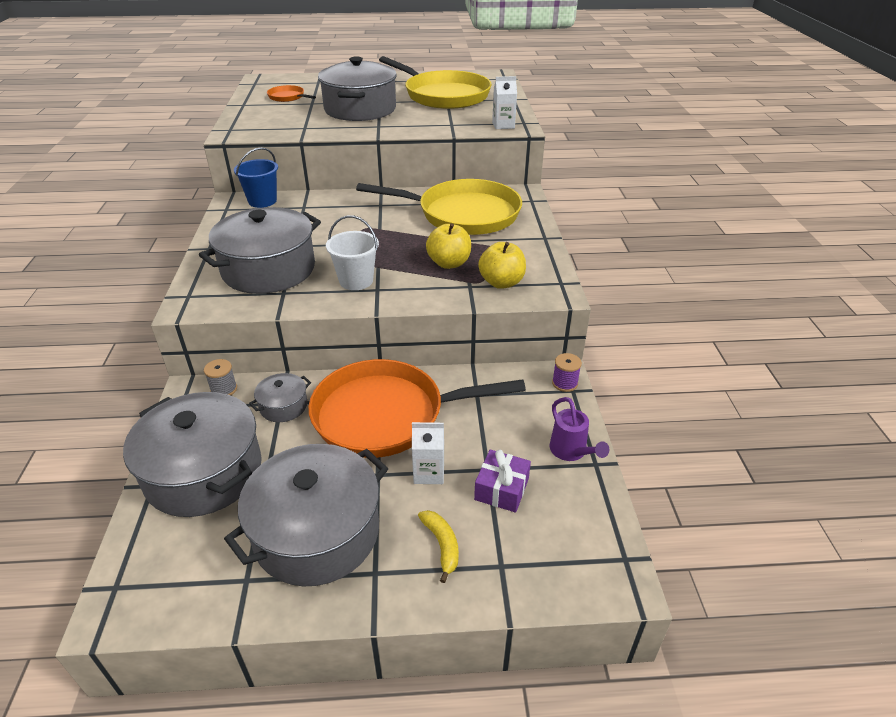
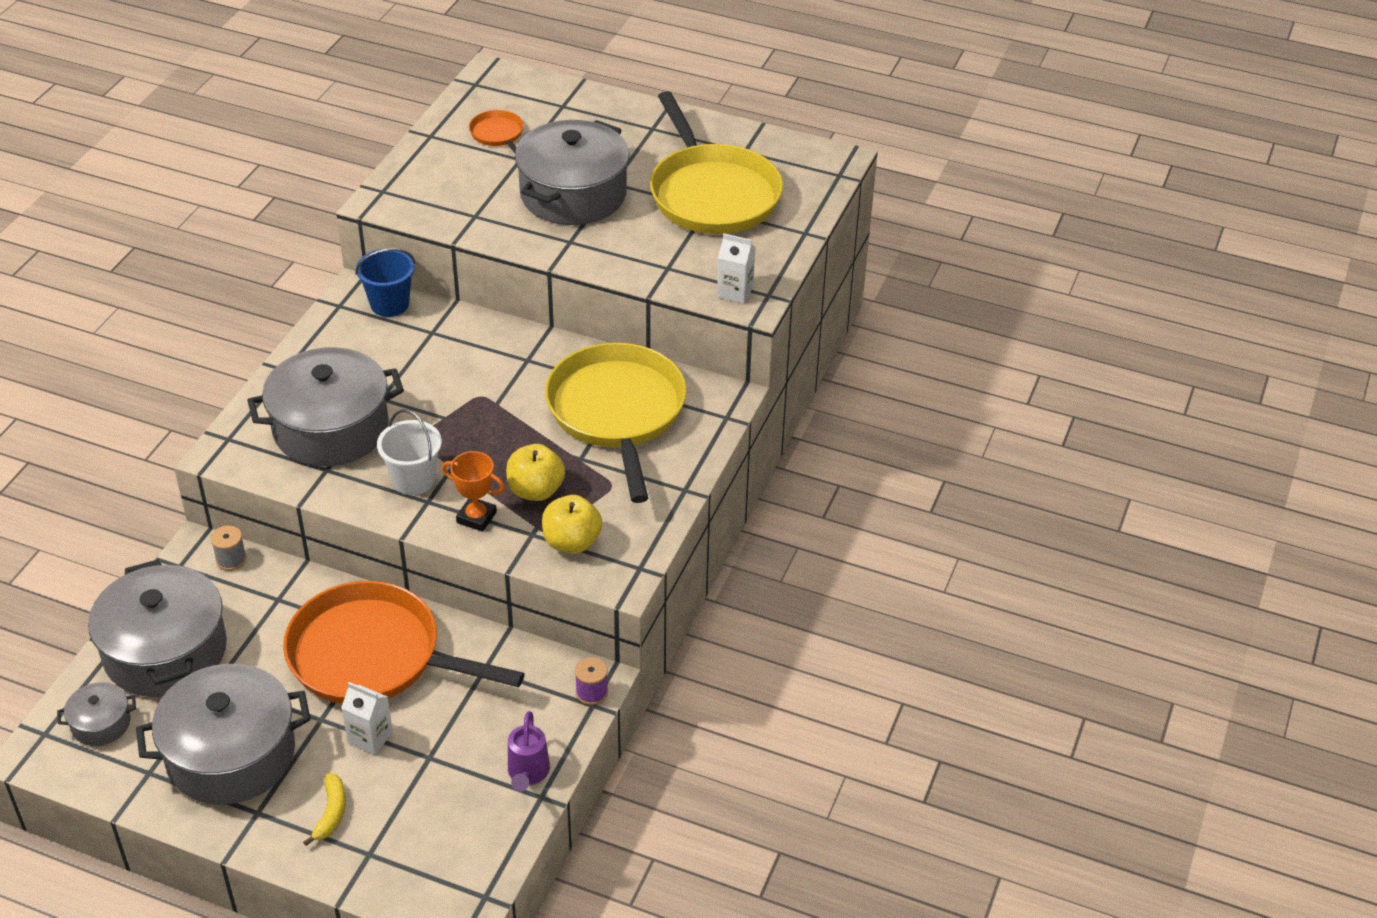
camera: 25 degrees right, 5 degrees up
grey pot [249,373,311,422] -> grey pot moved to [57,682,136,746]
yellow pan [356,179,522,235] -> yellow pan turned 135 degrees counterclockwise [545,343,687,503]
purple gift [474,450,531,513] -> none
none -> orange trophy [442,451,505,532]

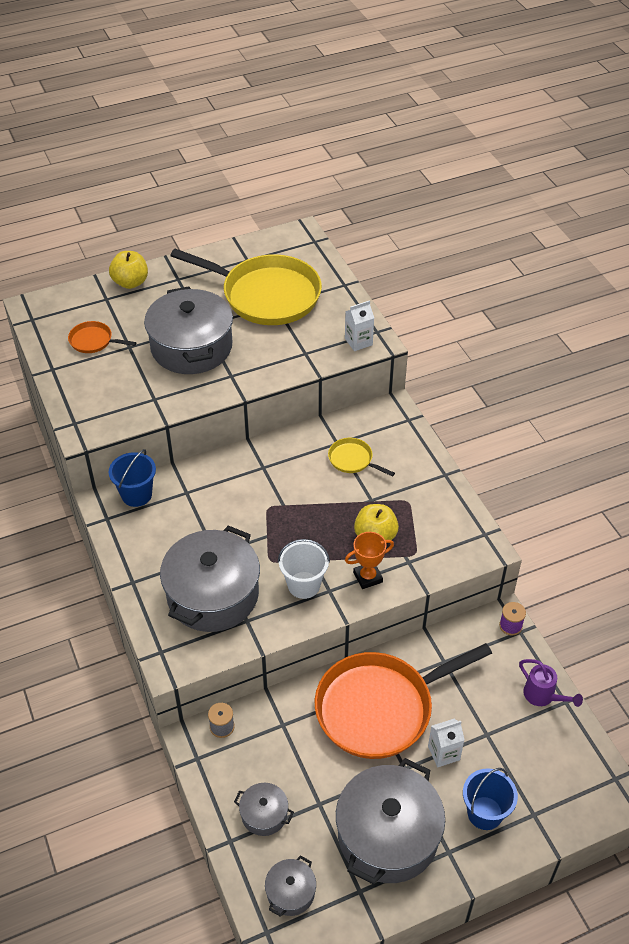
camera: 45 degrees left, 5 degrees up
grey pot [88,560,227,697] -> grey pot [234,783,294,836], size x0.46
yellow banana [303,773,346,846] -> blue bucket [463,768,518,830]
yellow apple [542,495,602,553] -> yellow apple moved to [109,251,148,289]
yellow pan [545,343,687,503] -> yellow pan [328,438,395,477], size x0.43

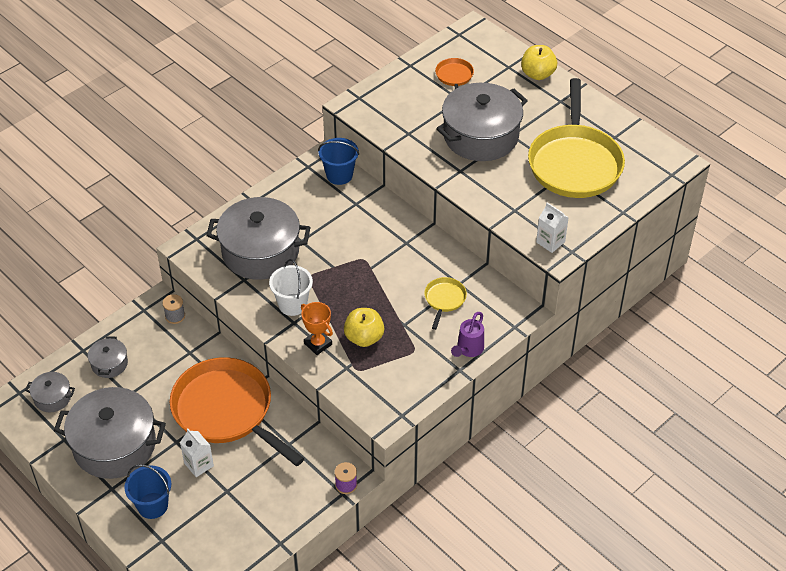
camera: 70 degrees right, 0 degrees up
purple watering can [519,659,583,707] -> purple watering can moved to [451,312,484,357]

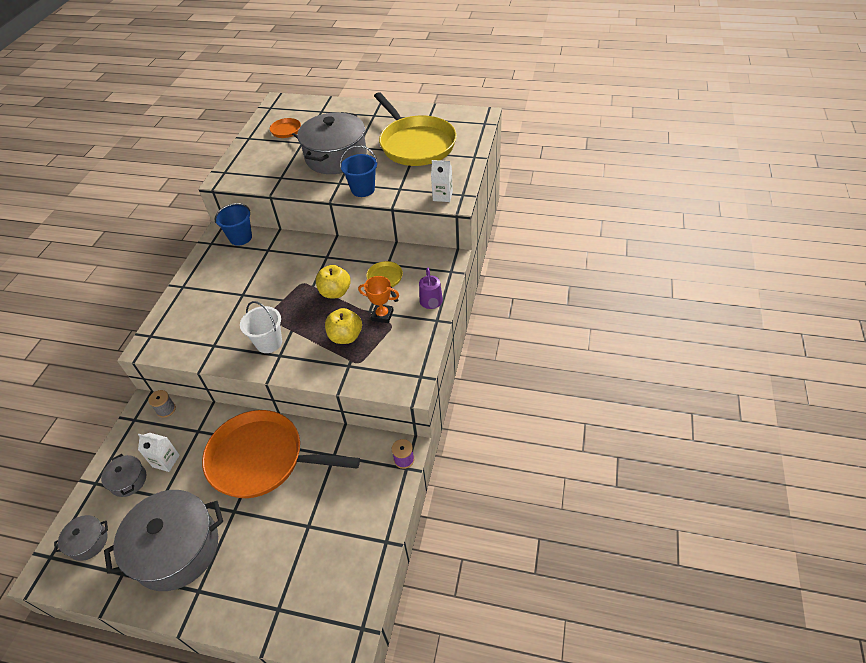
camera: 30 degrees left, 0 degrees up
blue bucket [124,464,171,519] -> blue bucket moved to [340,145,378,197]
white carton [180,428,214,477] -> white carton moved to [138,433,180,472]
grey pot [206,197,311,280] -> none
orange trophy [301,302,333,355] -> orange trophy moved to [358,276,399,323]
yellow apple [521,45,557,80] -> yellow apple moved to [316,265,351,298]

